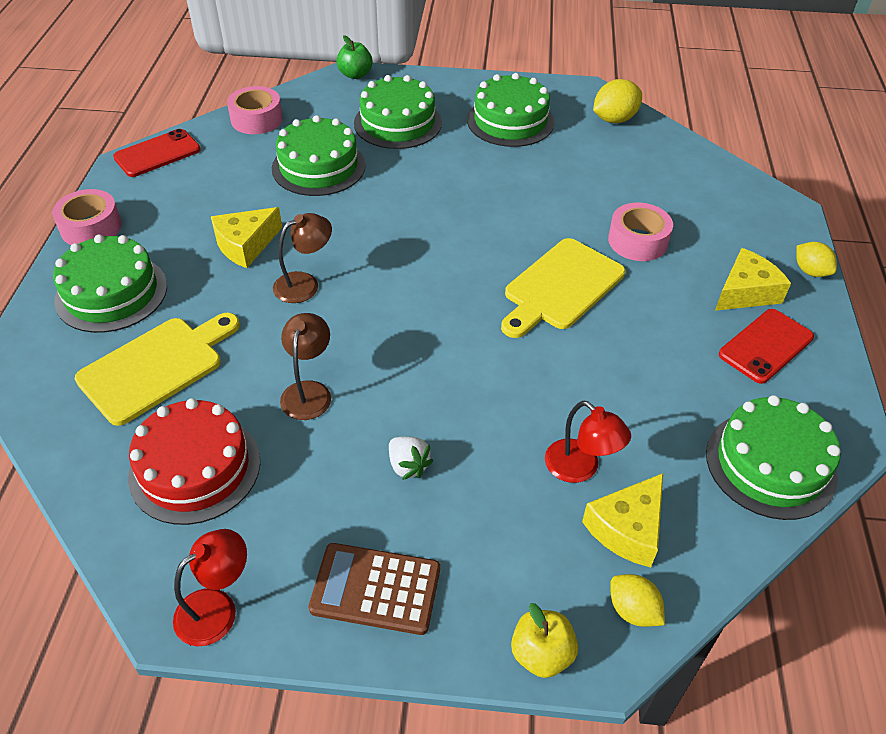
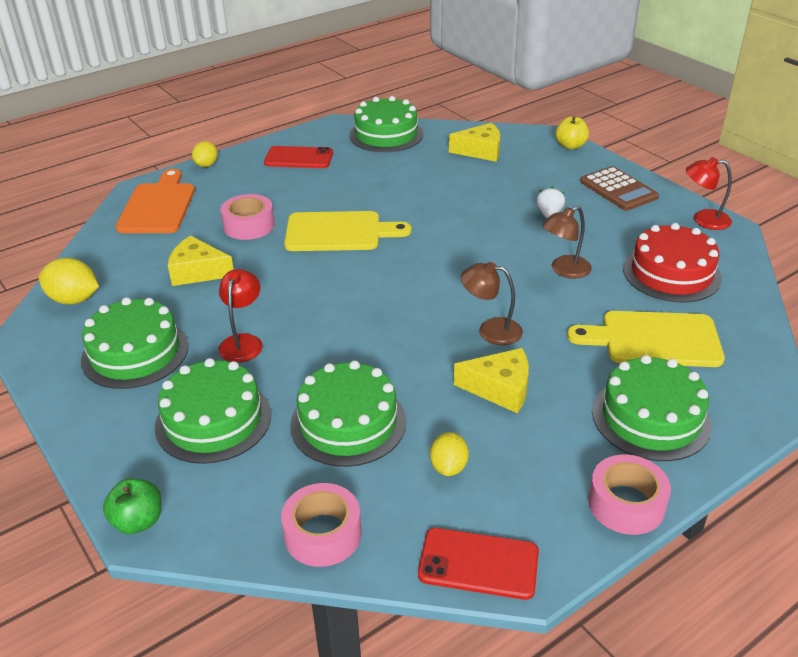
camera: 130 degrees left, 10 degrees down
red lamp [545,401,631,483] -> red lamp moved to [218,269,263,363]
yellow lemon [610,574,665,627] -> yellow lemon moved to [430,432,469,476]
yellow cheese [715,248,791,311] -> yellow cheese moved to [168,236,234,286]
none -> orange cutting board [115,169,195,233]

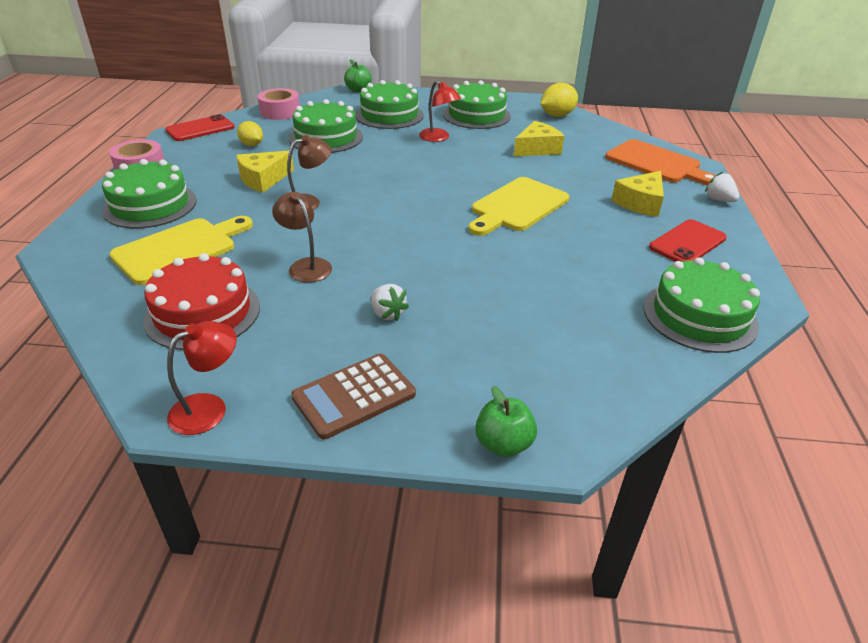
camera: 130 degrees right, 0 degrees up
yellow lemon [192,141,218,167] -> white strawberry [705,172,740,202]
pink tape [221,194,275,240] -> none
yellow cheese [449,123,500,162] -> yellow cheese moved to [611,171,664,217]
brown lamp [542,206,592,279] -> brown lamp turned 45 degrees counterclockwise [272,192,332,283]
yellow apple [555,116,589,150] -> green apple [475,386,537,457]
brown calculator [580,166,659,211] -> brown calculator turned 45 degrees counterclockwise [291,353,416,440]

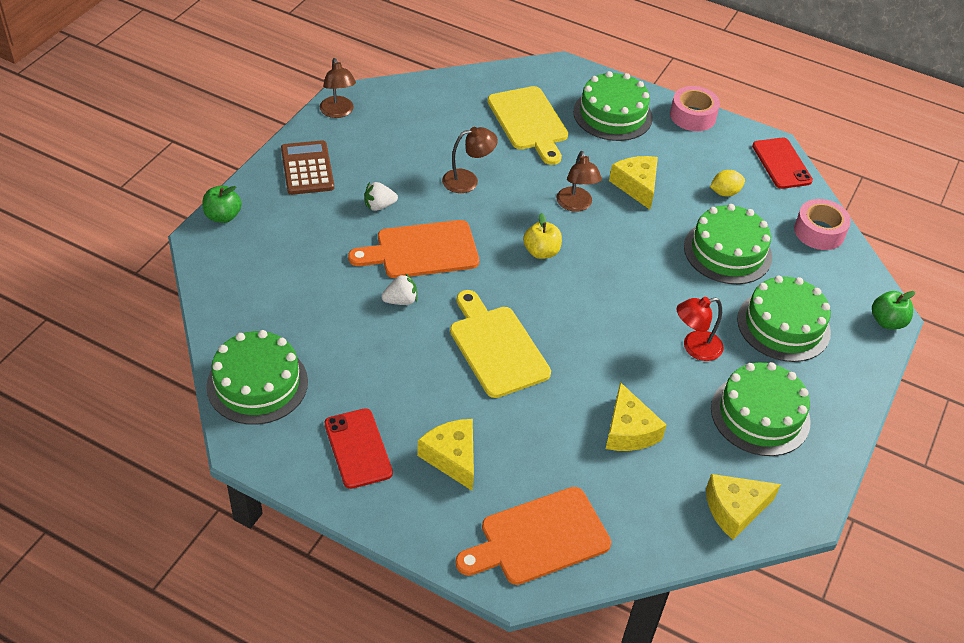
camera: 110 degrees right, 10 degrees up
red cake [143,253,260,350] -> none
red lamp [167,321,236,435] -> brown lamp [320,58,356,118]
yellow lemon [541,83,578,117] -> yellow cheese [706,474,781,540]
white strawberry [705,172,740,202] -> white strawberry moved to [381,273,417,305]
none -> orange cutting board [348,220,479,278]
none -> yellow apple [523,213,562,259]

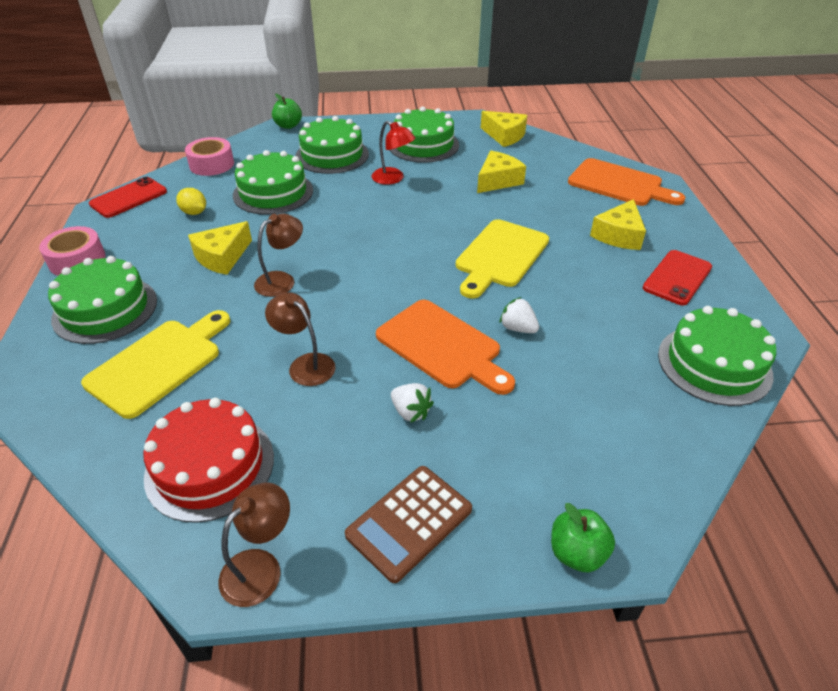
camera: 120 degrees left, 5 degrees down
yellow apple [523,213,562,259] -> none
none -> red cake [143,398,274,523]

